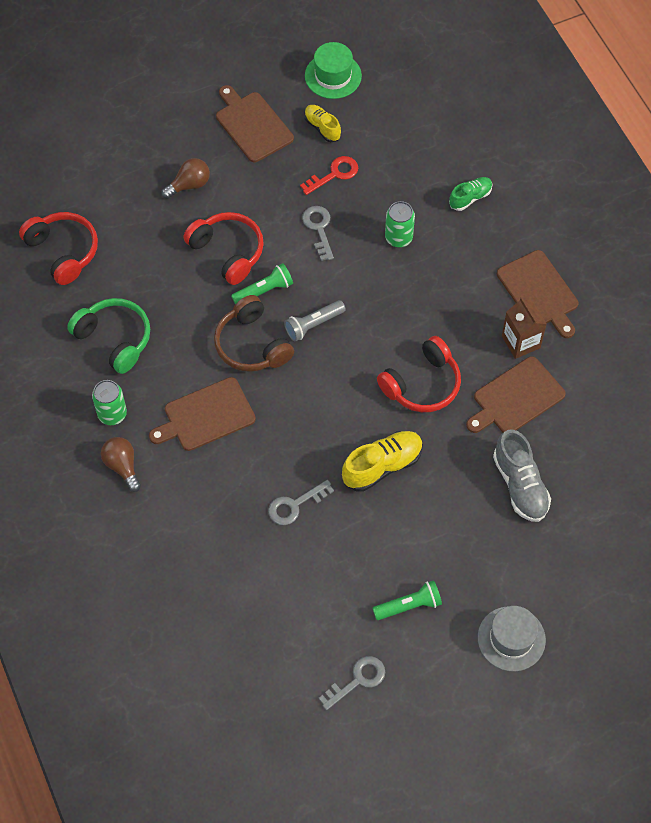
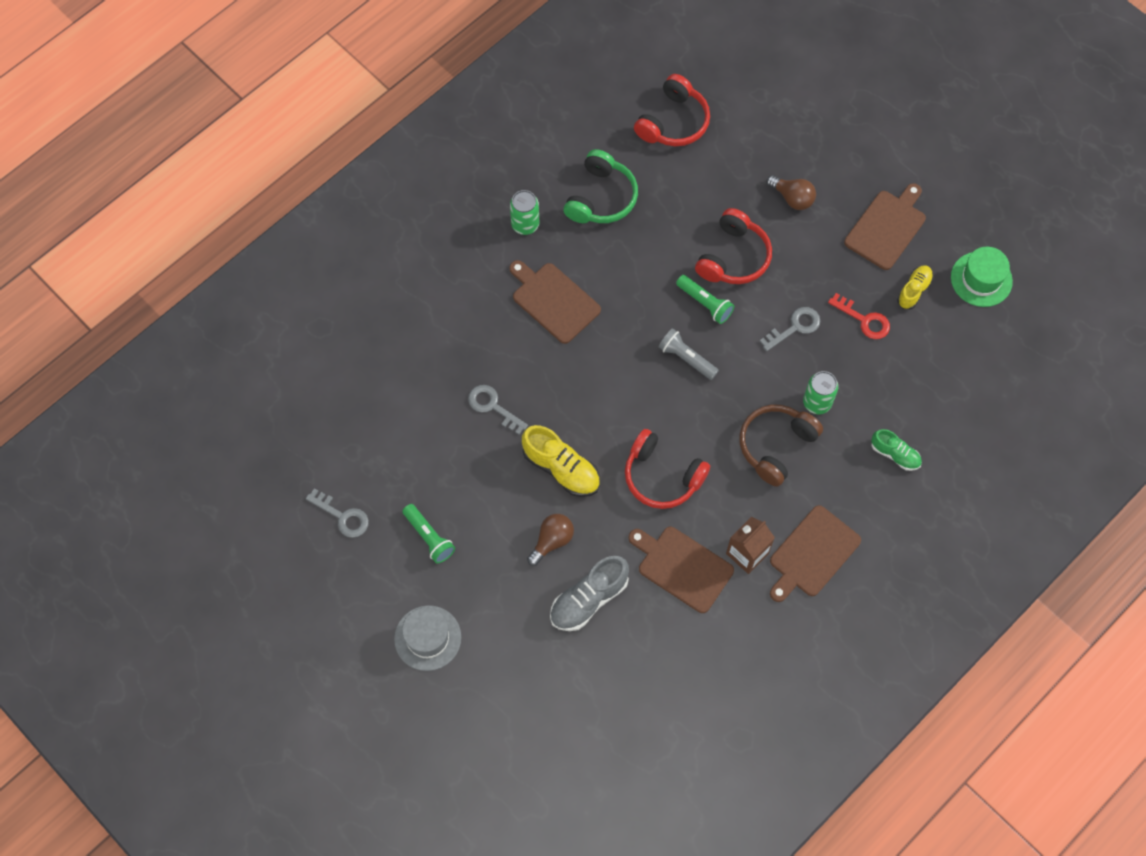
camera: 70 degrees right, 5 degrees up
brown light bulb [101,437,141,492] -> brown light bulb moved to [527,514,574,566]
brown headphones [214,295,294,372] -> brown headphones moved to [739,405,823,487]

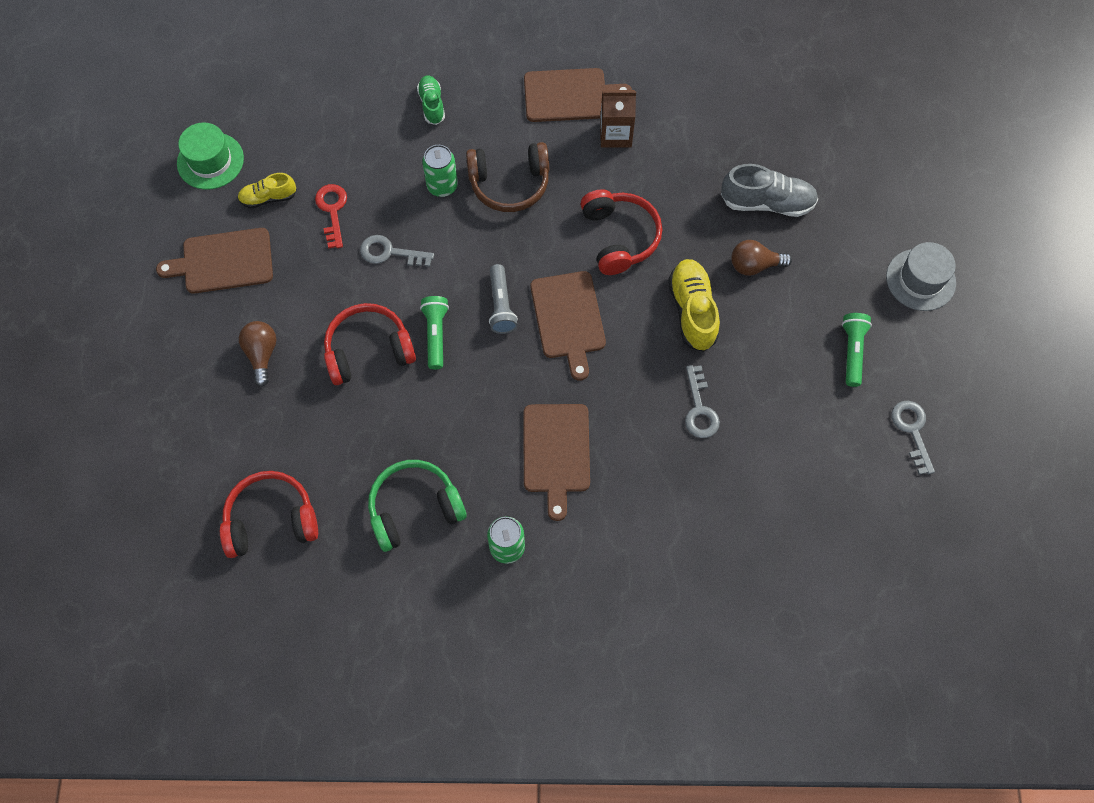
camera: 135 degrees left, 0 degrees up
brown cutting board [629,527,734,613] -> brown cutting board moved to [531,271,606,381]

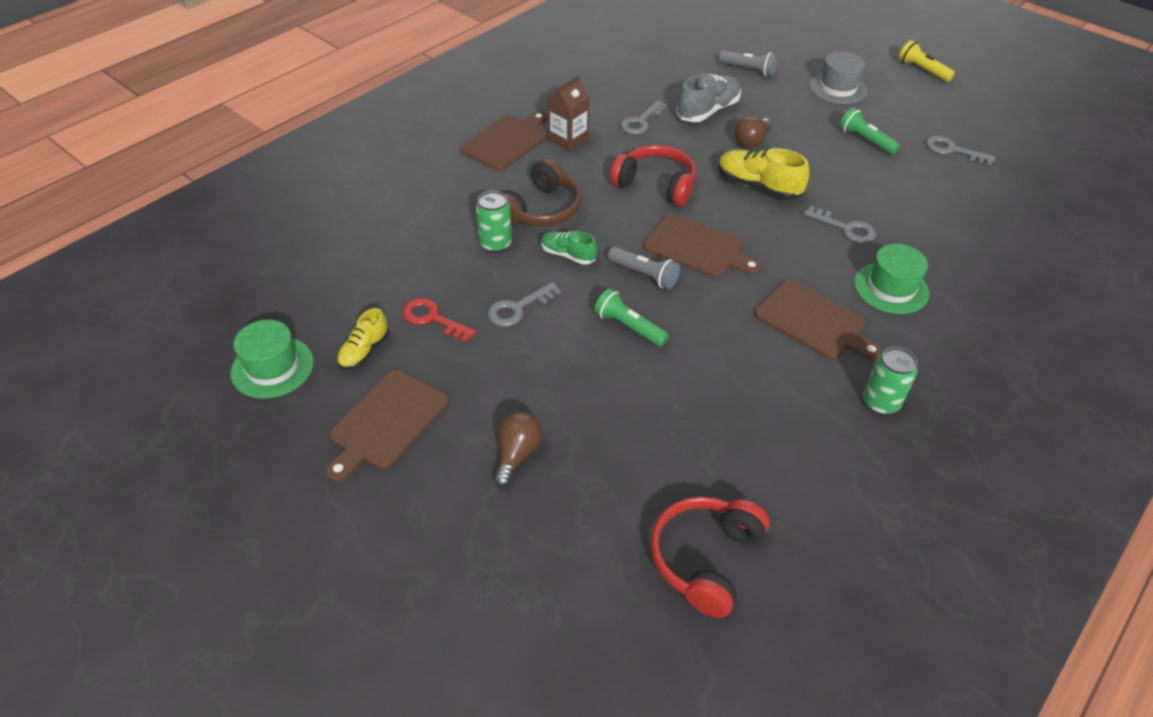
camera: 50 degrees left, 20 degrees down
brown light bulb [239,321,276,387] -> brown light bulb turned 75 degrees clockwise [494,411,542,487]
red headphones [324,303,416,385] -> none
green headphones [368,460,467,552] -> none
green shoe [417,75,445,125] -> green shoe moved to [541,231,597,265]
none -> grey key [620,100,667,135]
none -> grey flashlight [719,51,777,76]
none -> green hat [854,244,929,314]
none -> yellow flashlight [899,40,955,82]

